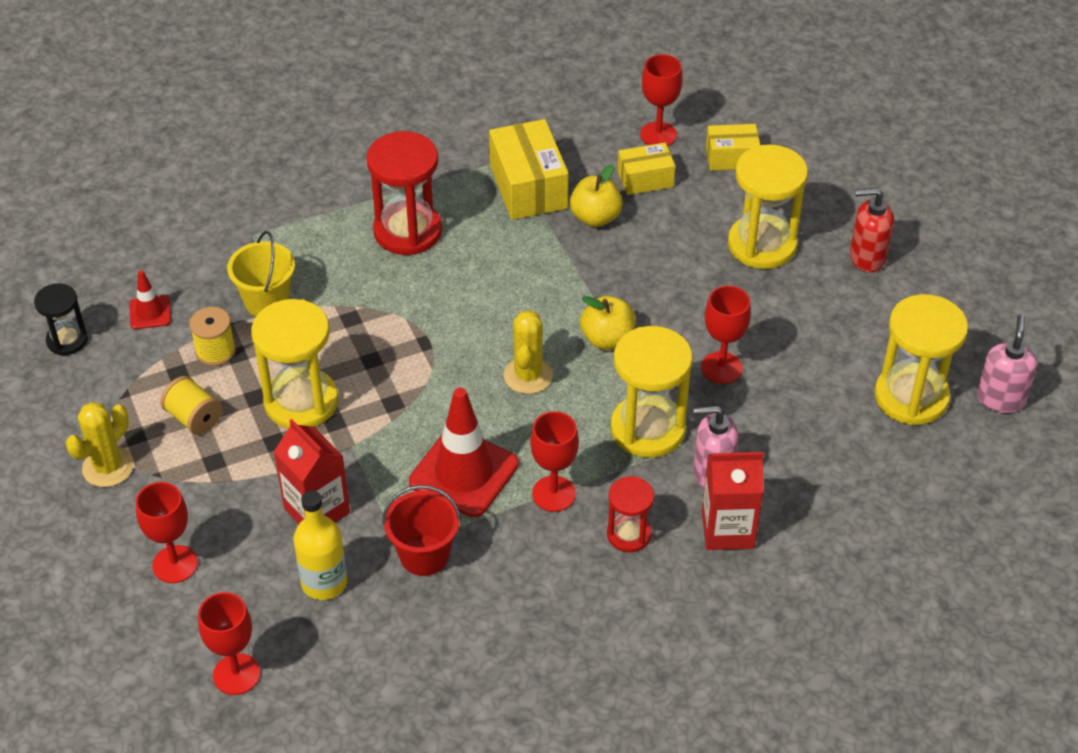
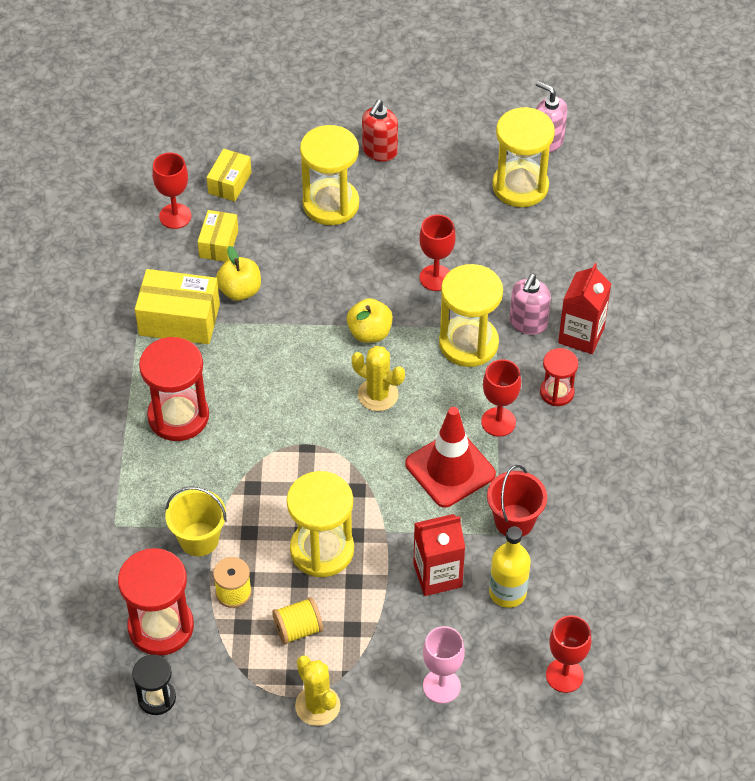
camera: 65 degrees left, 5 degrees up
red traffic cone [129,270,171,329] -> red hourglass [118,548,194,656]
red goblet [136,482,198,583] -> pink goblet [423,626,465,704]

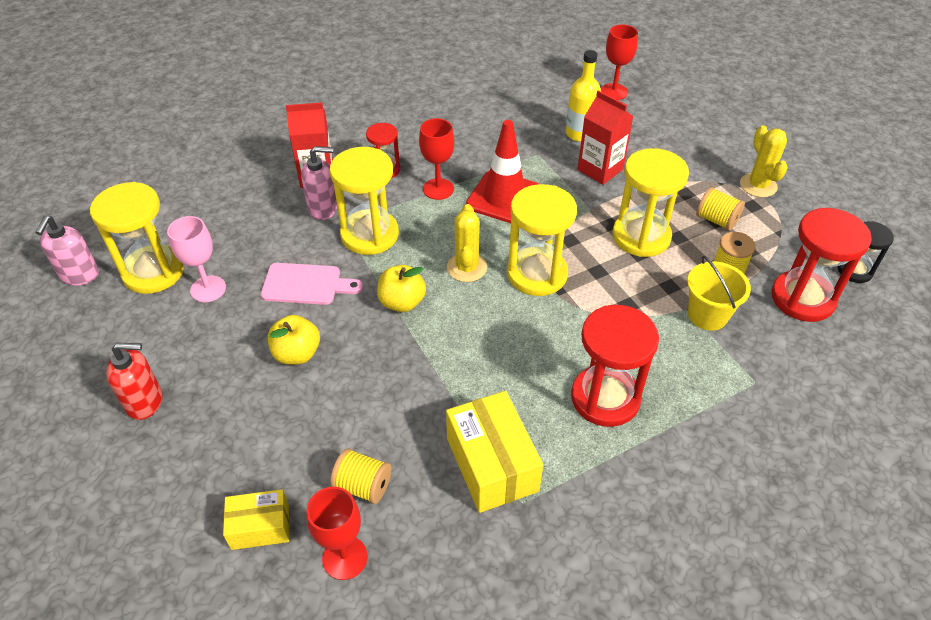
camera: 120 degrees left, 5 degrees down
yellow box [198,210,238,262] -> yellow spool [330,448,391,504]
yellow apple [216,246,261,301] -> yellow apple moved to [268,315,320,365]
yellow cactus [295,655,340,726] -> yellow cactus turned 45 degrees counterclockwise [740,125,788,198]
yellow hourglass [300,125,359,225] -> yellow hourglass moved to [507,184,577,296]
red goblet [419,215,456,291] -> pink cutting board [261,263,363,305]
pink goblet [423,626,465,704] -> pink goblet moved to [167,216,226,302]
red bucket [487,465,547,537] -> none

